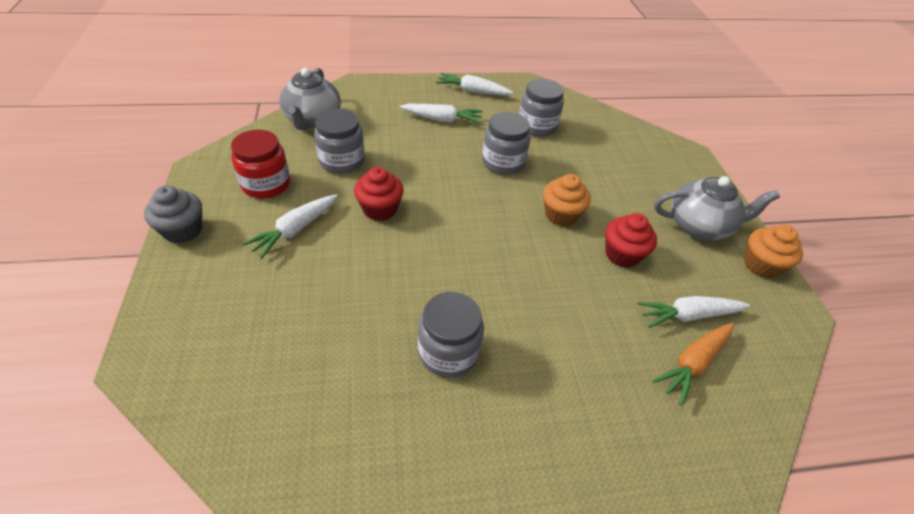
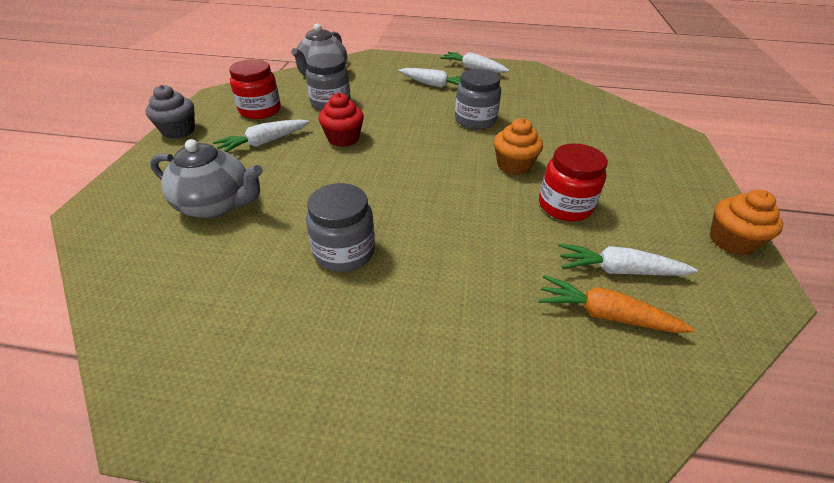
camera: 20 degrees right, 5 degrees down
grey jar [519,79,564,137] -> none
red cupcake [605,213,657,268] -> red jar [539,143,608,221]
orange carrot [652,323,734,406] -> orange carrot turned 45 degrees clockwise [539,275,695,333]
grey teapot [654,176,780,240] -> grey teapot moved to [150,139,263,218]

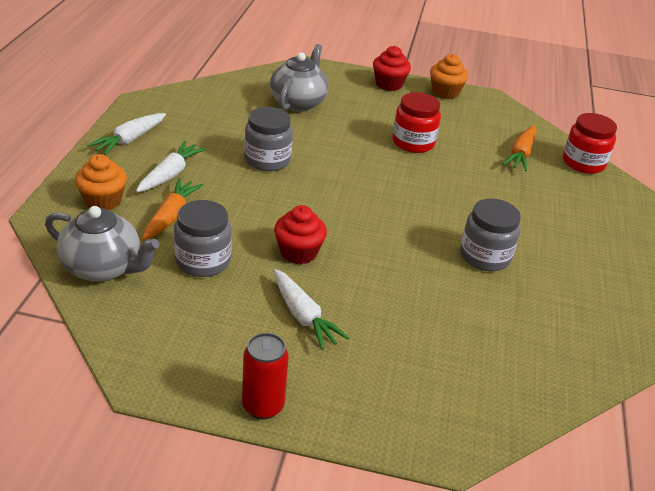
camera: 90 degrees left, 5 degrees down
grey cupcake [145,85,195,139] -> red can [242,333,289,419]
grey teapot [150,139,263,218] -> grey teapot moved to [270,44,328,112]
red jar [229,59,281,119] -> red jar moved to [563,113,617,174]
orange cupcake [494,118,543,175] -> orange cupcake moved to [75,154,127,210]
white carrot [559,243,698,276] -> none
none -> orange carrot [142,178,204,241]
none -> red cupcake [373,46,411,91]

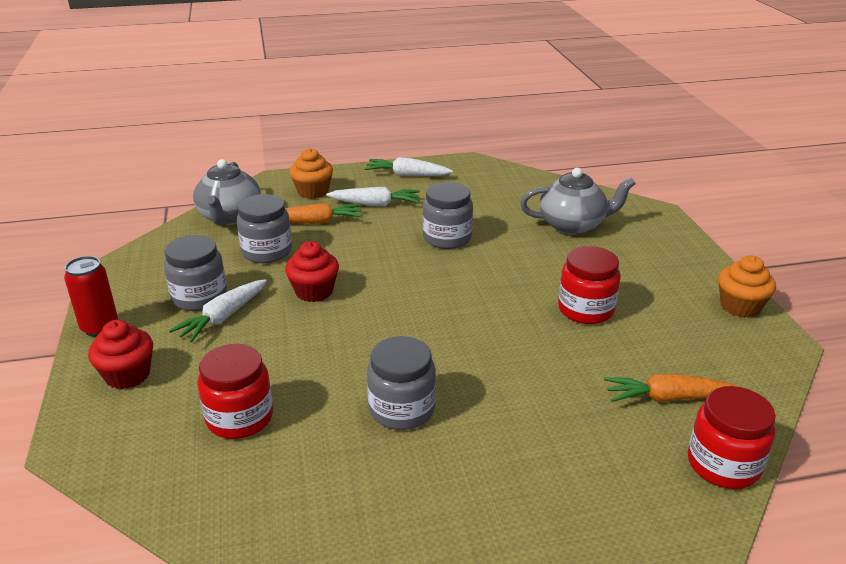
camera: 70 degrees right, 5 degrees down
red cupcake [373,46,411,91] -> red cupcake moved to [88,320,153,389]
none -> grey jar [164,235,227,311]
none -> red jar [197,344,273,439]

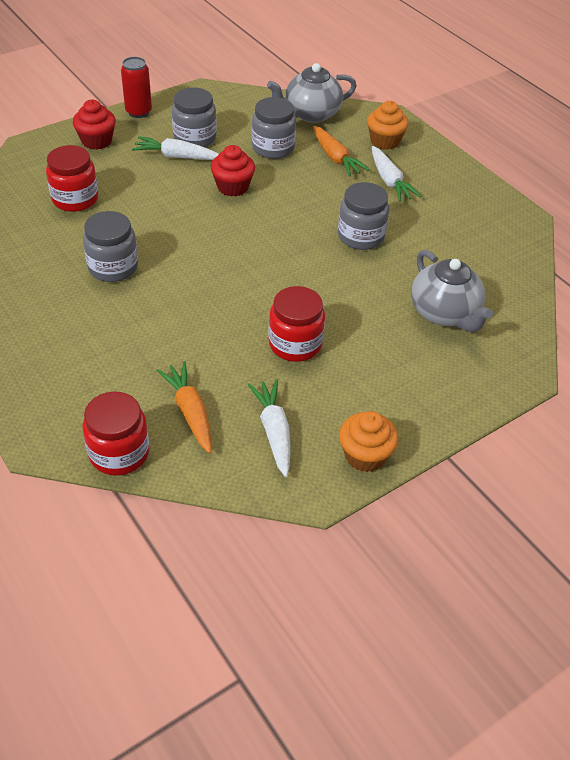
camera: 65 degrees right, 15 degrees up
white carrot [365,157,453,176] -> white carrot moved to [248,379,291,477]

